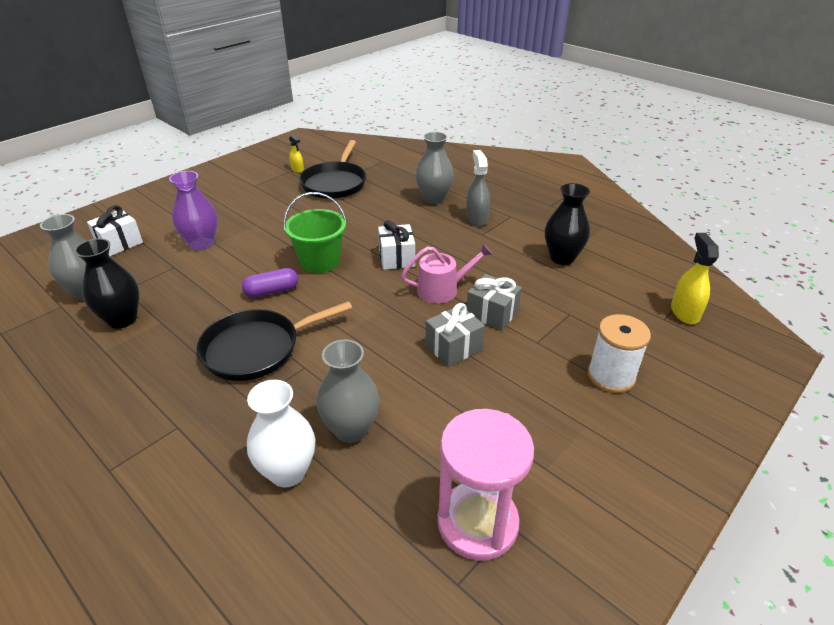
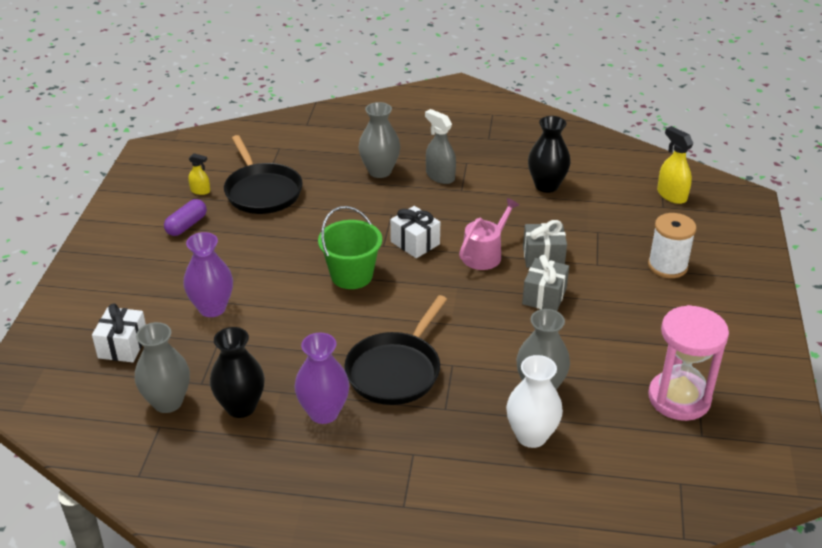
camera: 35 degrees left, 0 degrees up
purple capsule [242,268,298,298] -> purple capsule moved to [164,199,207,236]
none -> purple vase [294,333,350,424]

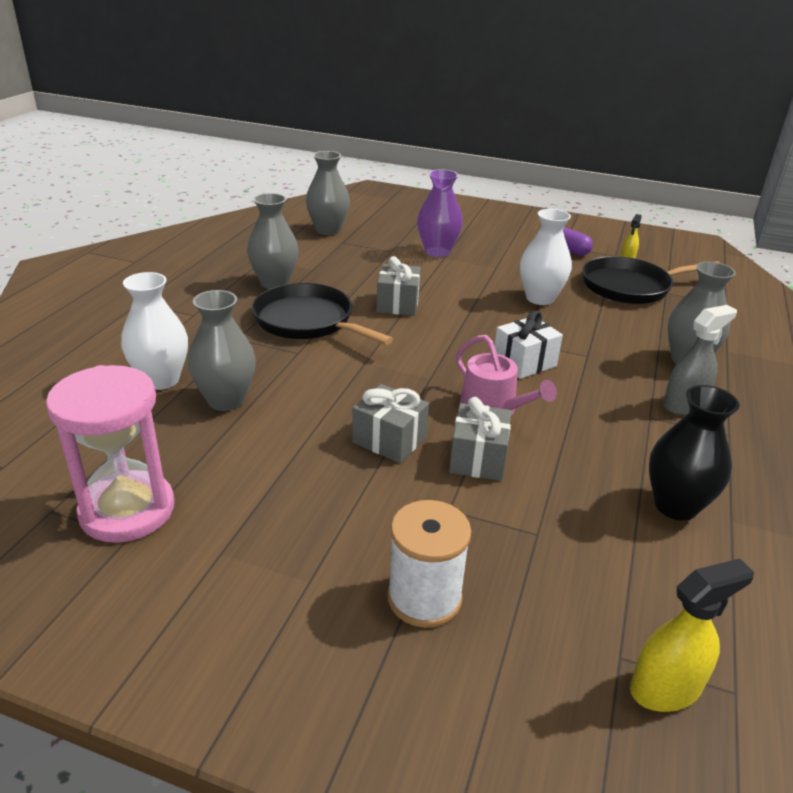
camera: 100 degrees right, 5 degrees down
white gift [92,303,146,362] -> none
black vase [210,327,265,418] -> none
purple vase [294,333,350,424] -> grey vase [247,193,299,289]
green bucket [318,206,382,289] -> none
none -> grey gift [377,256,421,316]
none -> white vase [520,209,572,305]

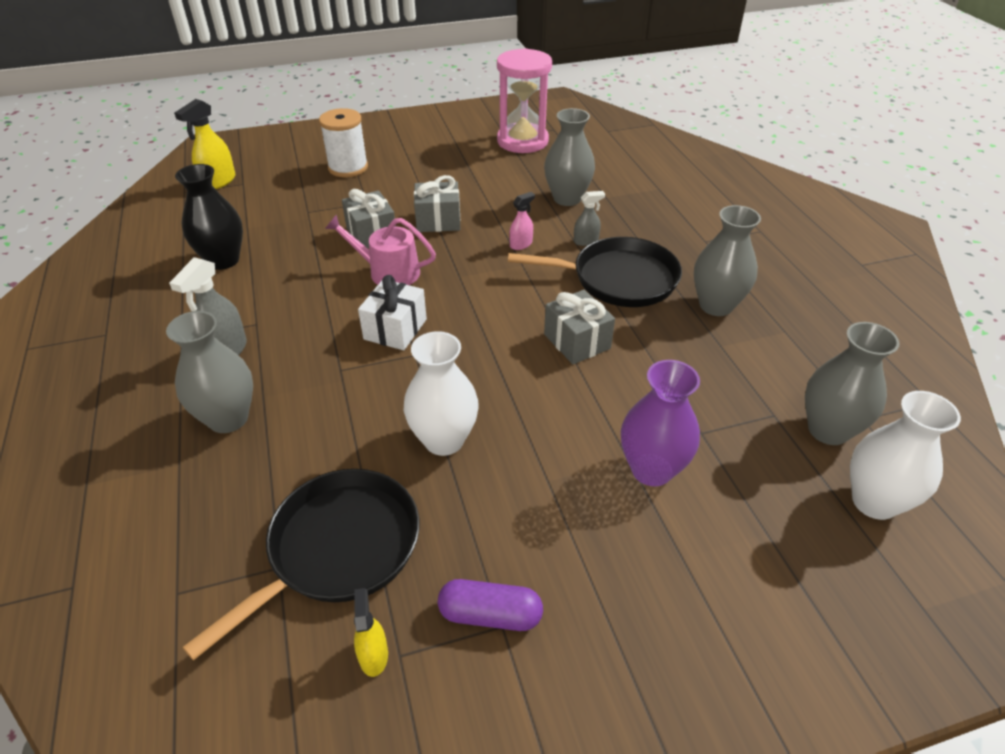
camera: 145 degrees right, 10 degrees up
white vase [121,272,188,390] -> white vase moved to [850,391,961,520]
none -> pink spray bottle [509,192,535,250]
none -> grey spray bottle [574,191,605,246]

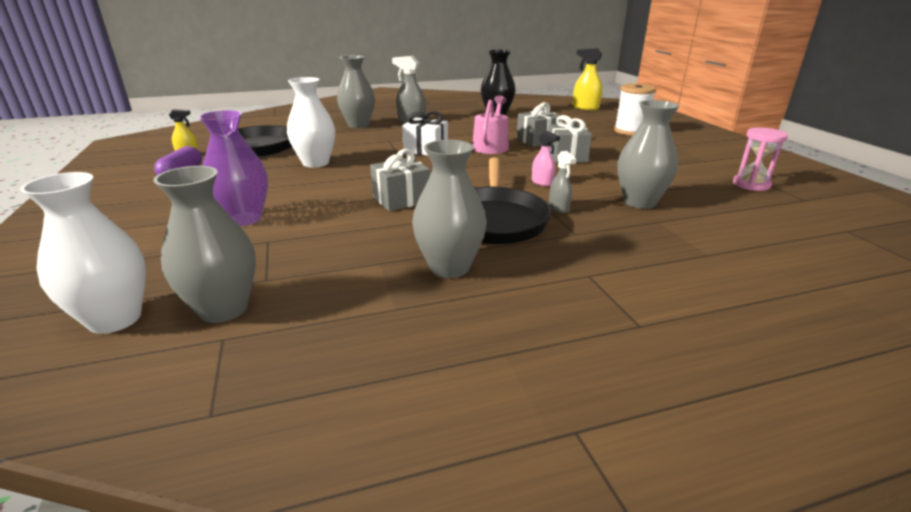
camera: 90 degrees right, 15 degrees down
pink hourglass [497,48,552,153] -> pink hourglass [733,127,788,191], size x0.57

